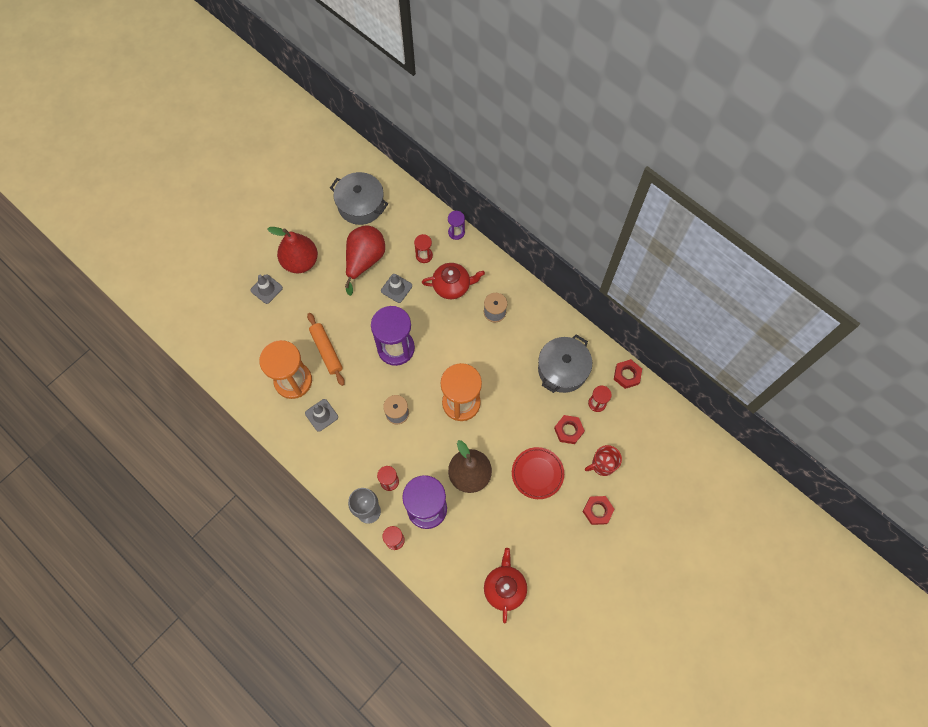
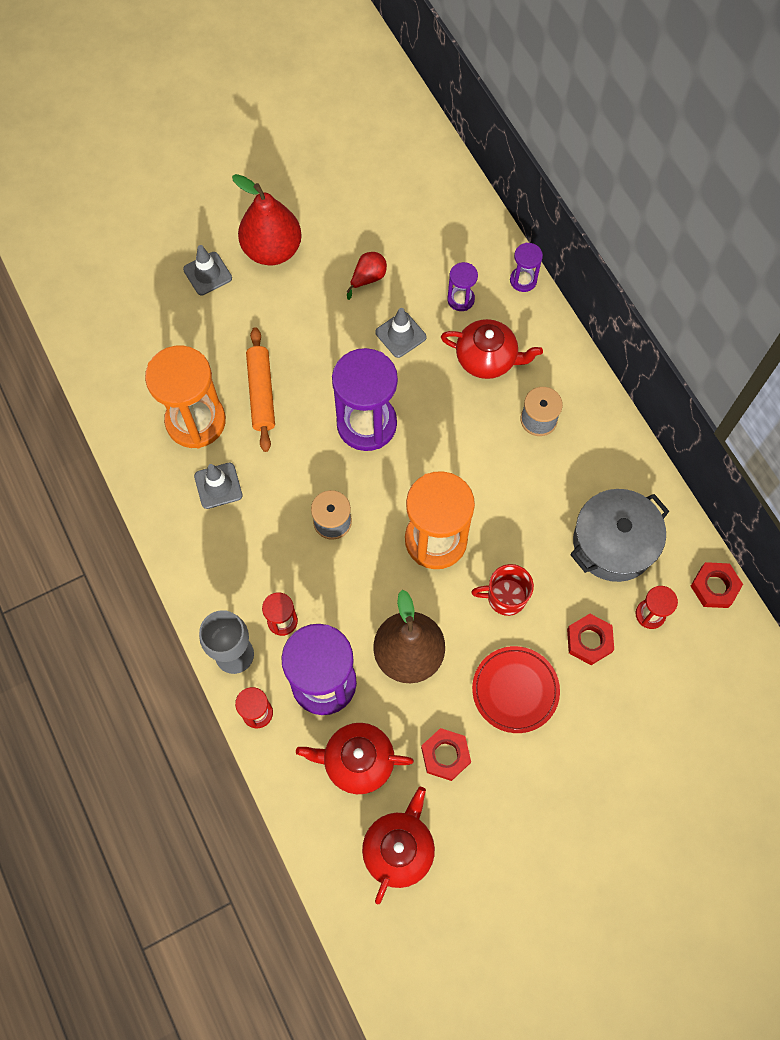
camera: 20 degrees right, 0 degrees up
grey pot [330,172,388,225] -> none
red pear [345,225,385,296] -> red pear [346,252,387,300], size x0.48
red hourglass [414,234,433,263] -> purple hourglass [447,262,478,311]
red nut [583,496,615,525] -> red nut moved to [421,728,471,781]
red mug [585,445,622,476] -> red mug moved to [471,564,534,616]
none -> red teapot [296,723,414,794]

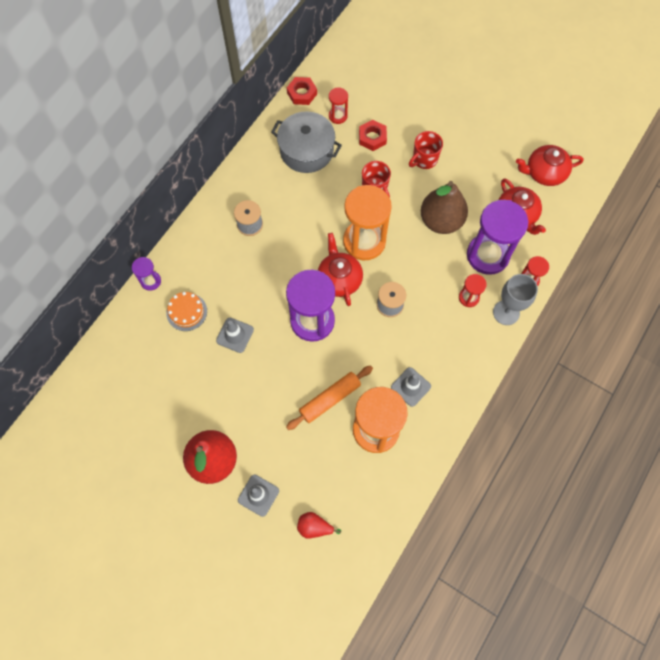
camera: 120 degrees left, 0 degrees up
red pear [346,252,387,300] -> red pear moved to [297,512,341,539]
red nut [421,728,471,781] -> none
red teapot [441,319,543,379] -> red teapot moved to [318,233,363,306]
purple hourglass [447,262,478,311] -> orange cake [166,292,207,331]
red plate [472,646,560,733] -> red mug [409,131,443,169]

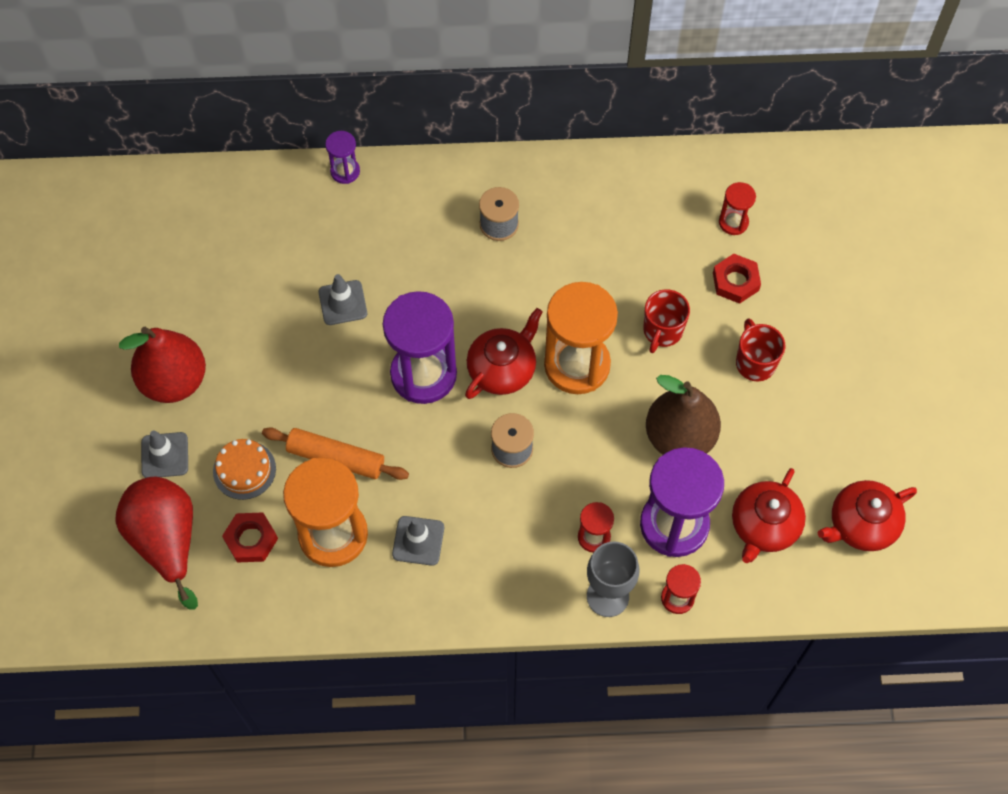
camera: 55 degrees right, 5 degrees down
orange cake [166,292,207,331] -> orange cake moved to [213,439,276,500]
grey pot [271,111,342,173] -> none
red nut [287,77,317,105] -> red nut moved to [222,512,278,563]
red pear [297,512,341,539] -> red pear [115,477,198,610], size x2.08
red mug [409,131,443,169] -> red mug turned 60 degrees clockwise [736,318,785,382]
red teapot [516,145,584,186] -> red teapot turned 75 degrees counterclockwise [818,480,917,551]

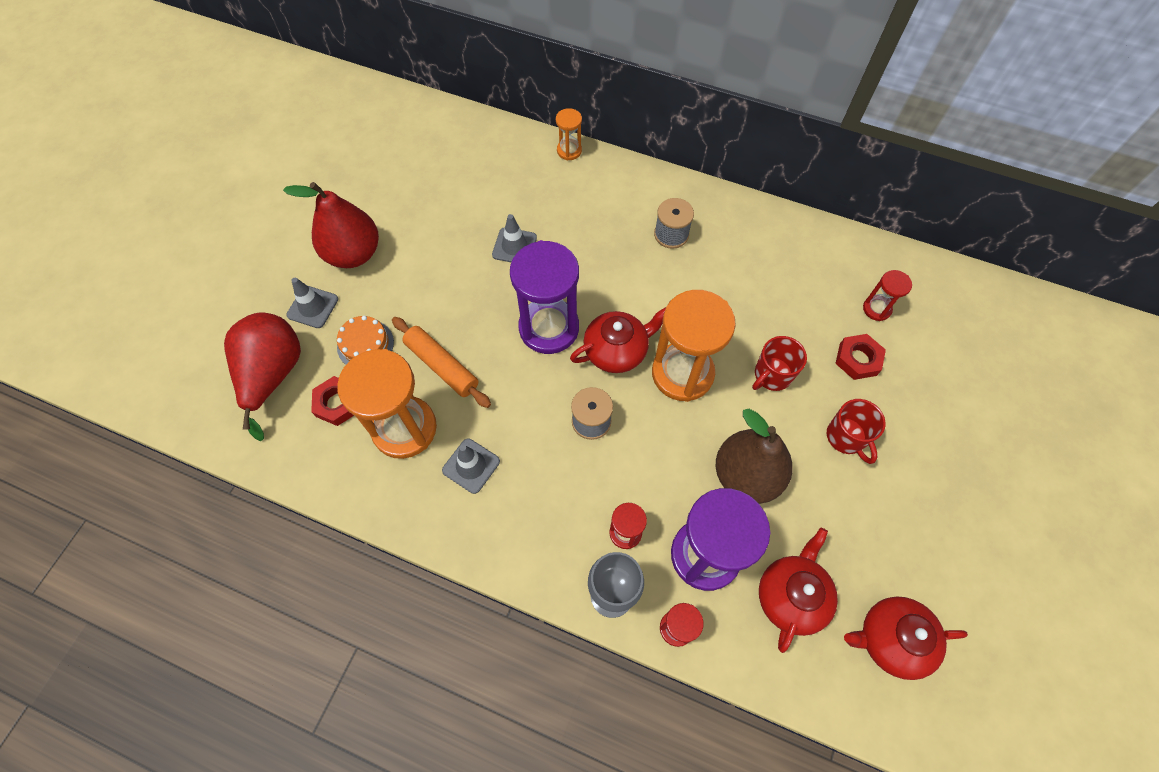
camera: 25 degrees right, 0 degrees up
purple hourglass [325,131,360,184] -> orange hourglass [556,108,582,161]
red teapot [732,468,806,563] -> red teapot turned 150 degrees clockwise [759,527,838,653]
red mug [736,318,785,382] -> red mug turned 150 degrees clockwise [827,399,886,464]

